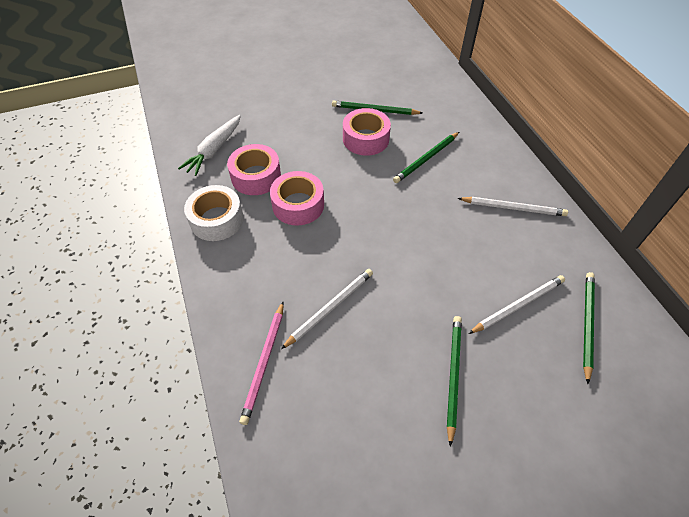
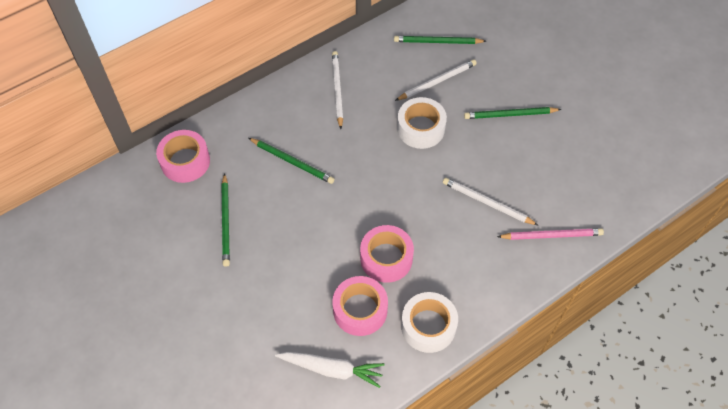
camera: 105 degrees left, 5 degrees up
pink tape [343,108,391,156] -> pink tape moved to [156,130,210,183]
white pencil [469,275,565,334] -> white pencil turned 105 degrees clockwise [395,59,477,101]
none -> white tape [397,97,447,149]

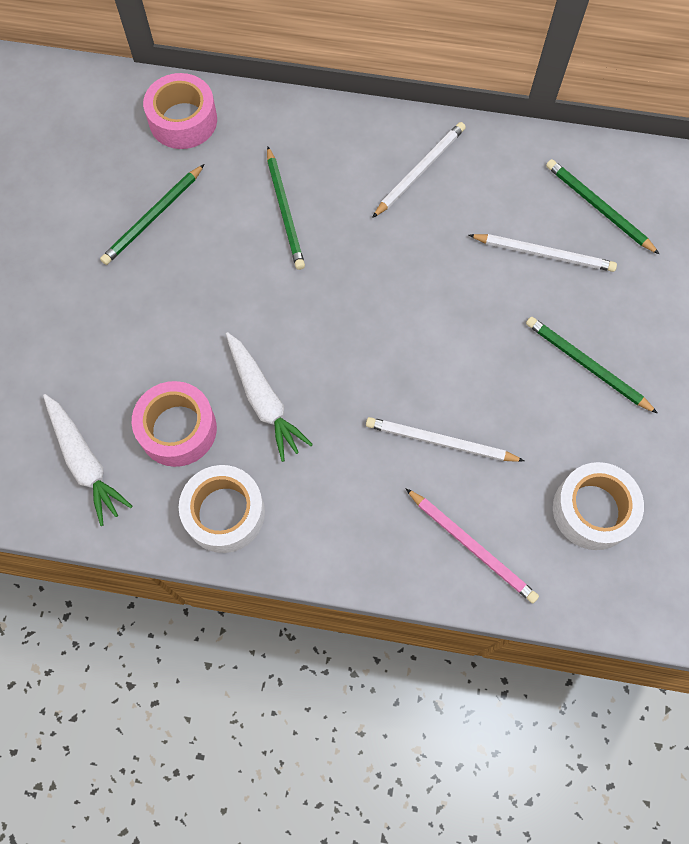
camera: 45 degrees right, 10 degrees up
pink tape [360,225,414,283] -> white carrot [226,332,313,462]
white tape [397,97,447,149] -> white tape moved to [553,462,644,550]
white pencil [443,178,538,225] -> white pencil turned 60 degrees counterclockwise [366,417,525,462]

